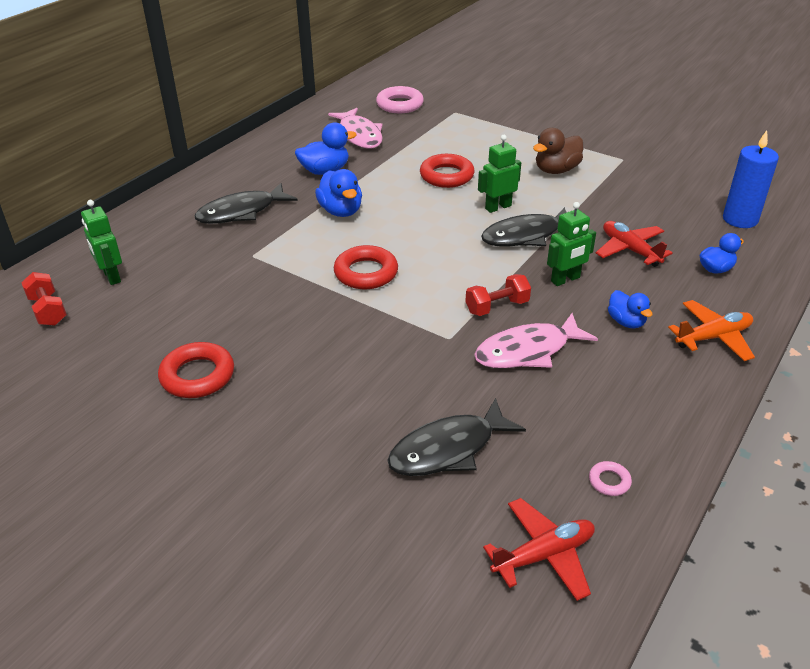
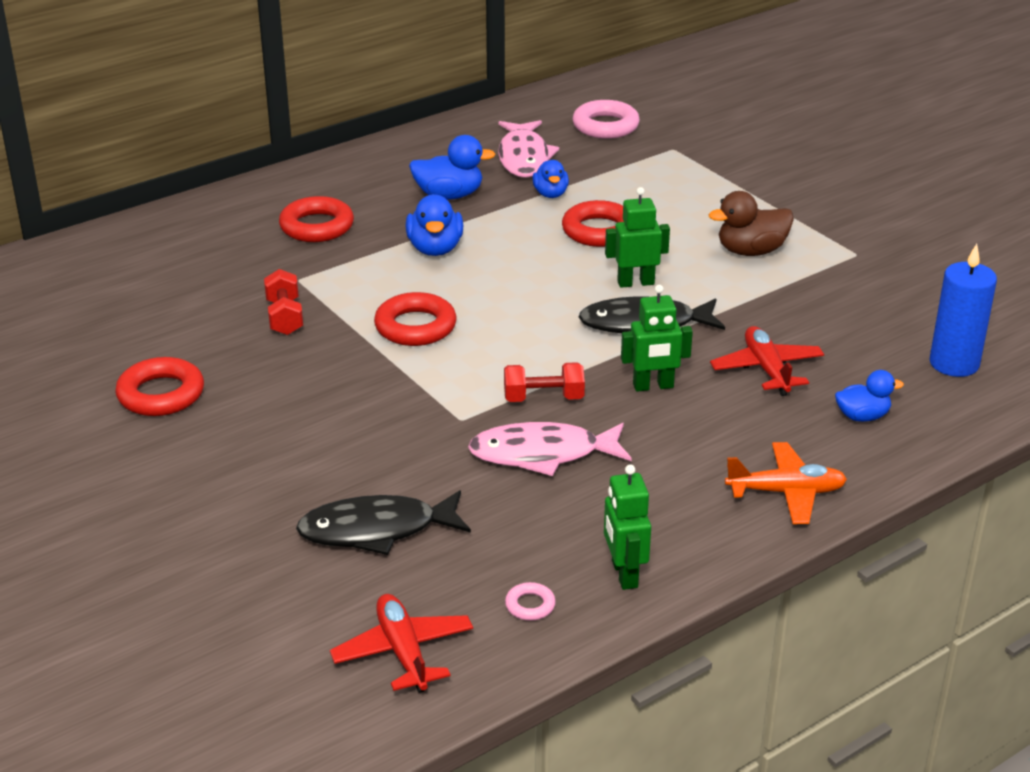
camera: 20 degrees right, 5 degrees down
red dumbbell [21,272,67,326] -> red dumbbell moved to [264,269,303,335]
green robot [81,200,122,285] -> green robot moved to [604,464,651,590]
black fish [195,183,298,224] -> red ring [279,196,354,242]
red plane [483,498,595,601] -> red plane turned 105 degrees counterclockwise [330,594,473,693]
blue duck [608,290,653,328] -> blue duck moved to [532,160,569,198]

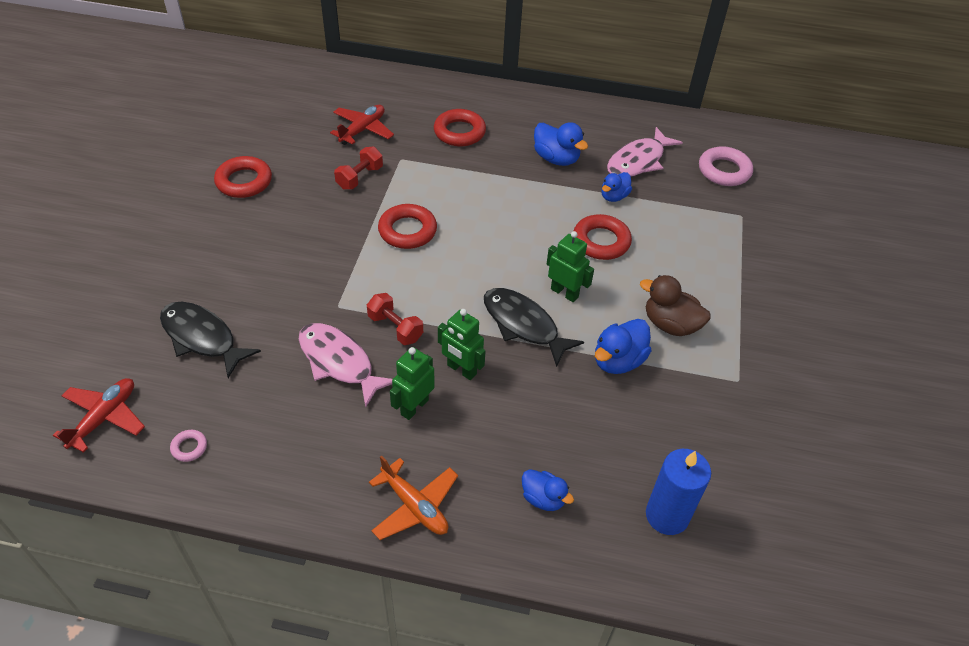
camera: 45 degrees right, 15 degrees up
blue duck [405,194,463,256] -> blue duck moved to [595,319,652,374]
green robot [604,464,651,590] -> green robot moved to [390,347,435,420]
red plane [710,326,824,396] -> red plane moved to [330,105,394,145]

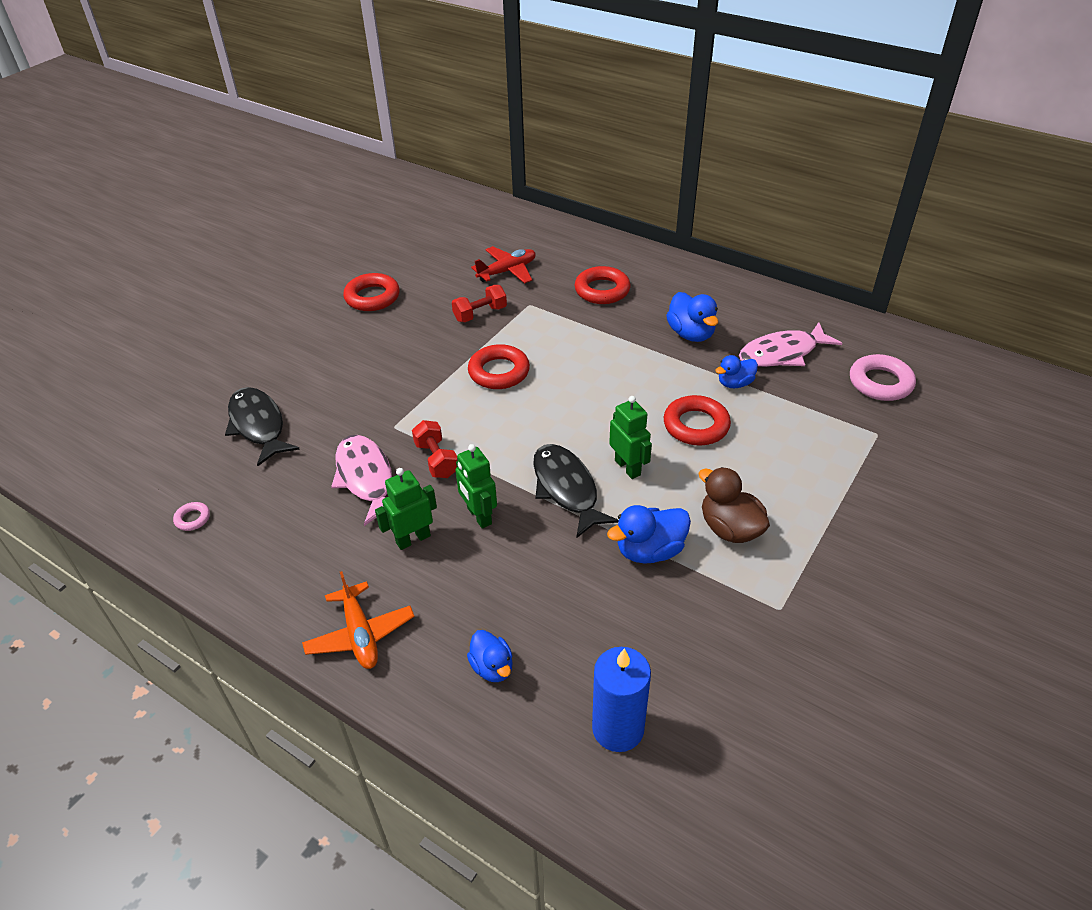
camera: 25 degrees right, 5 degrees down
red plane [53,378,145,453] -> none

